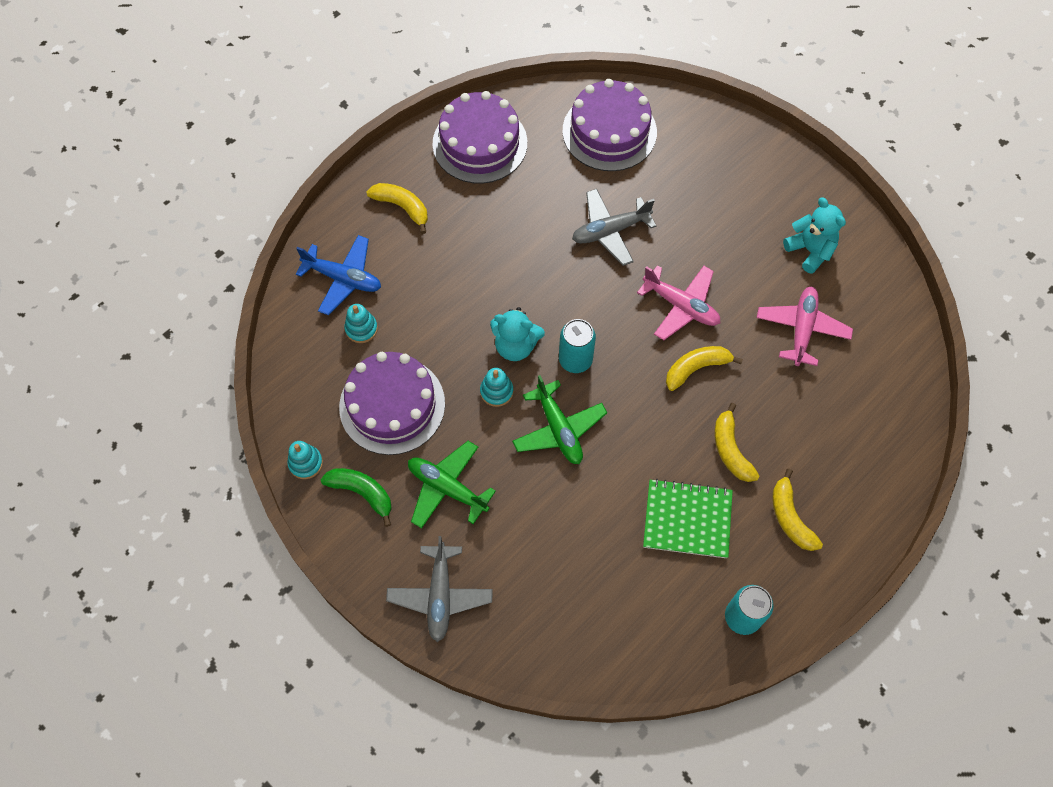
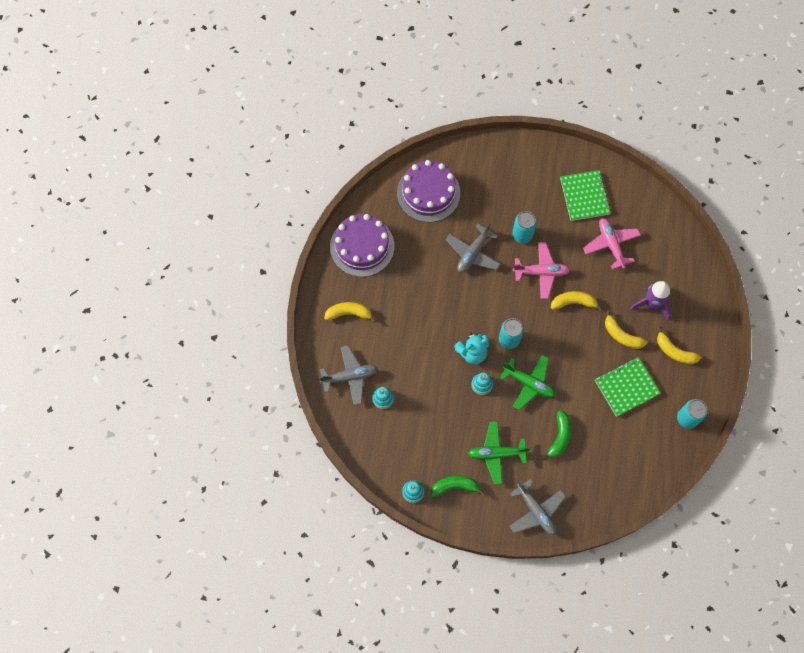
camera: 35 degrees left, 5 degrees up
blue plane [296,235,381,315] -> grey plane [319,345,378,405]
purple cake [339,352,445,455] -> none
yellow banana [666,346,743,391] -> yellow banana turned 60 degrees clockwise [551,291,602,311]
turquoise teddy bear [783,197,846,274] -> green notebook [560,170,611,221]
none -> turquoise can [512,211,537,244]
none -> green banana [542,410,571,460]
none -> purple rocket [630,281,671,321]

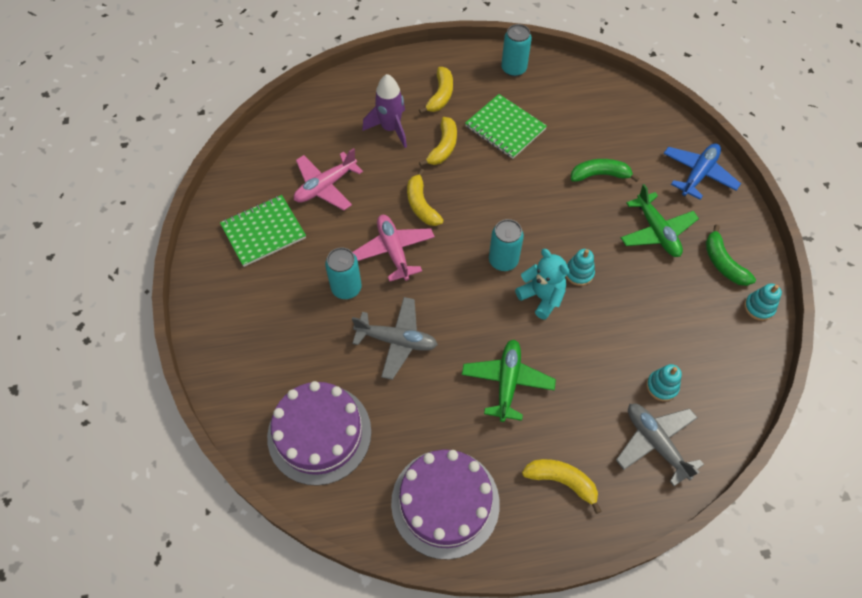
camera: 110 degrees left, 10 degrees down
yellow banana [324,302,376,323] -> yellow banana turned 135 degrees clockwise [522,459,602,514]
green plane [500,355,556,410] -> green plane moved to [462,340,556,422]
grey plane [509,479,566,535] -> blue plane [663,143,741,200]

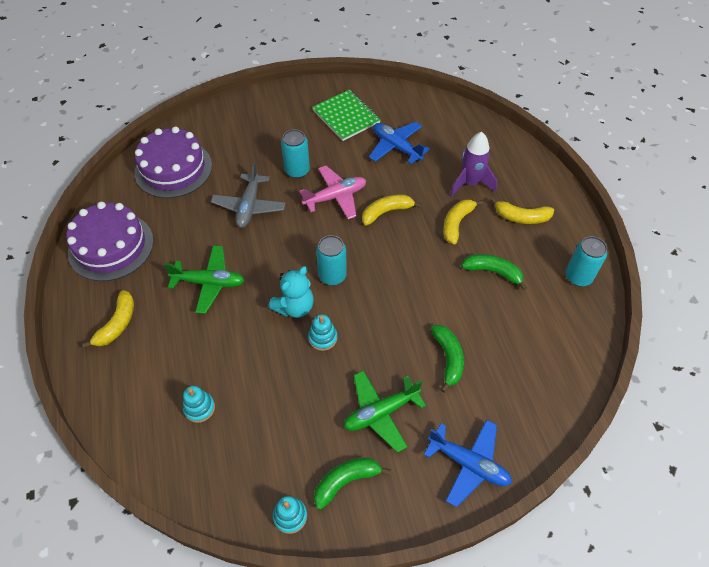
camera: 85 degrees right, 5 degrees down
pink plane [294,148,363,210] -> blue plane [369,122,430,164]
yellow banana [419,117,457,166] -> yellow banana turned 105 degrees clockwise [443,199,483,245]
green notebook [465,94,547,159] -> green banana [461,254,527,291]
grey plane [616,404,704,486] -> none

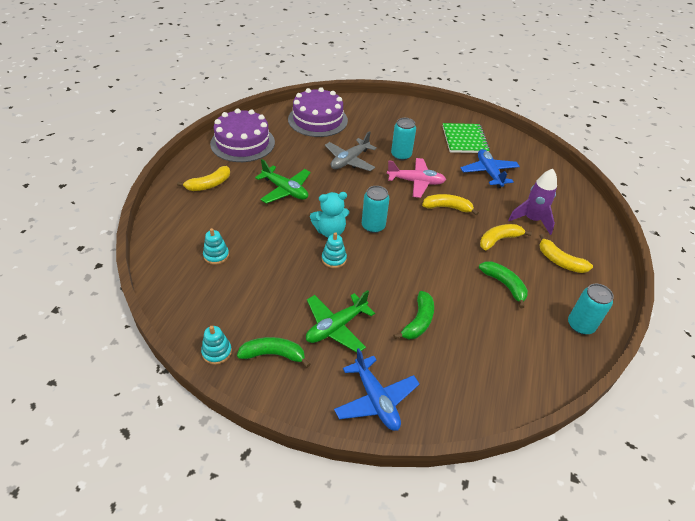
camera: 30 degrees right, 10 degrees down
green plane [343,371,426,453] -> green plane turned 45 degrees counterclockwise [306,290,375,353]

